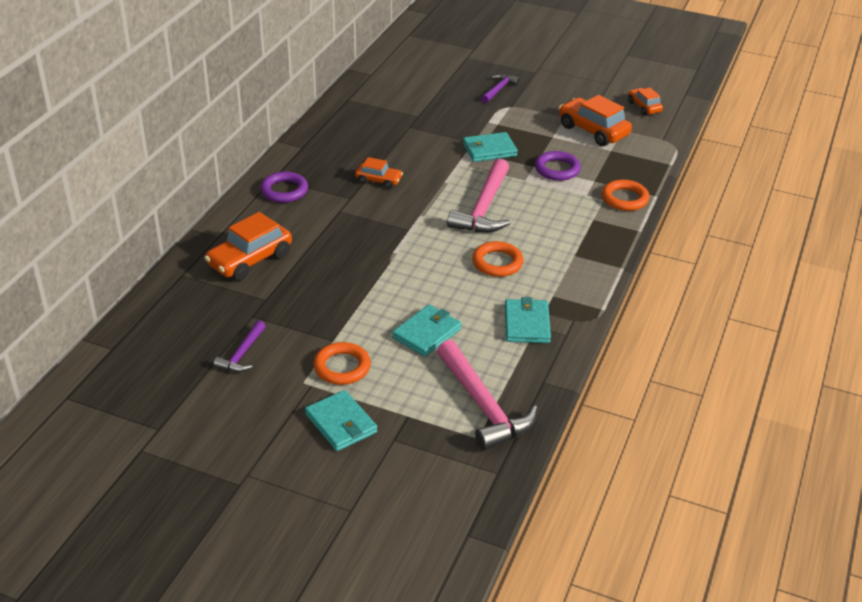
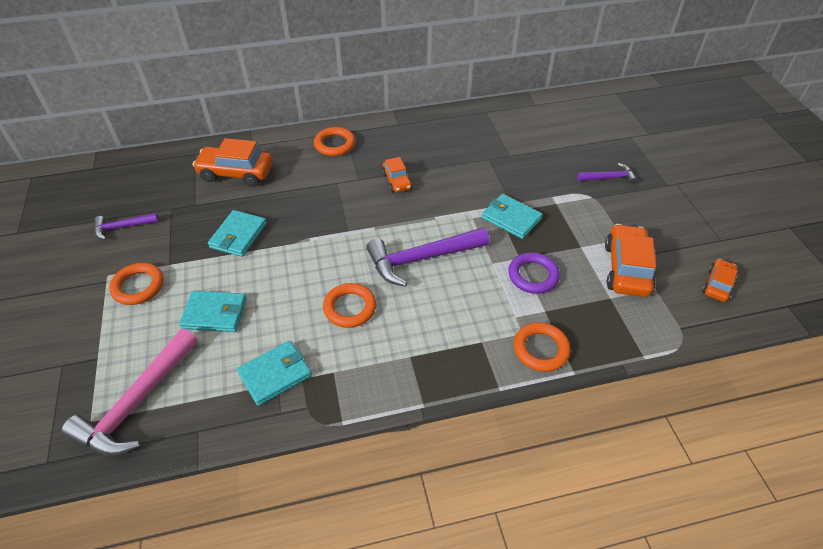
camera: 55 degrees right, 10 degrees up
purple ring [260,172,308,203] -> orange ring [314,127,356,156]
turquoise wallet [305,390,377,451] -> turquoise wallet moved to [208,210,267,257]
pink hammer [447,159,511,233] -> purple hammer [366,228,489,287]

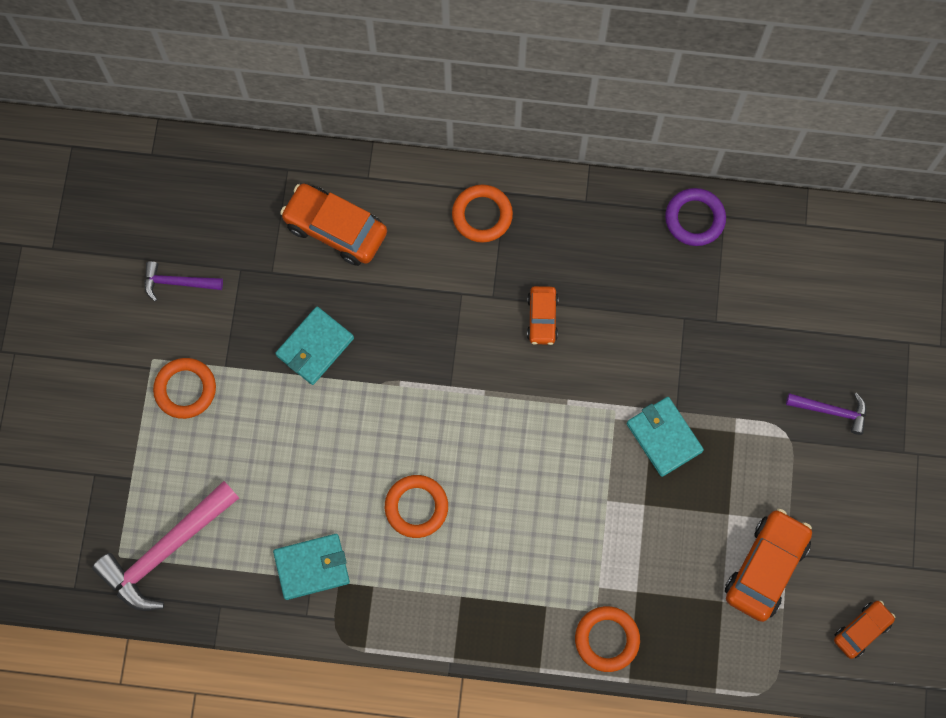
camera: 20 degrees right, 25 degrees up
turquoise wallet [179,291,247,332] -> none
purple hammer [366,228,489,287] -> none
purple ring [508,252,560,294] -> purple ring moved to [665,188,726,246]

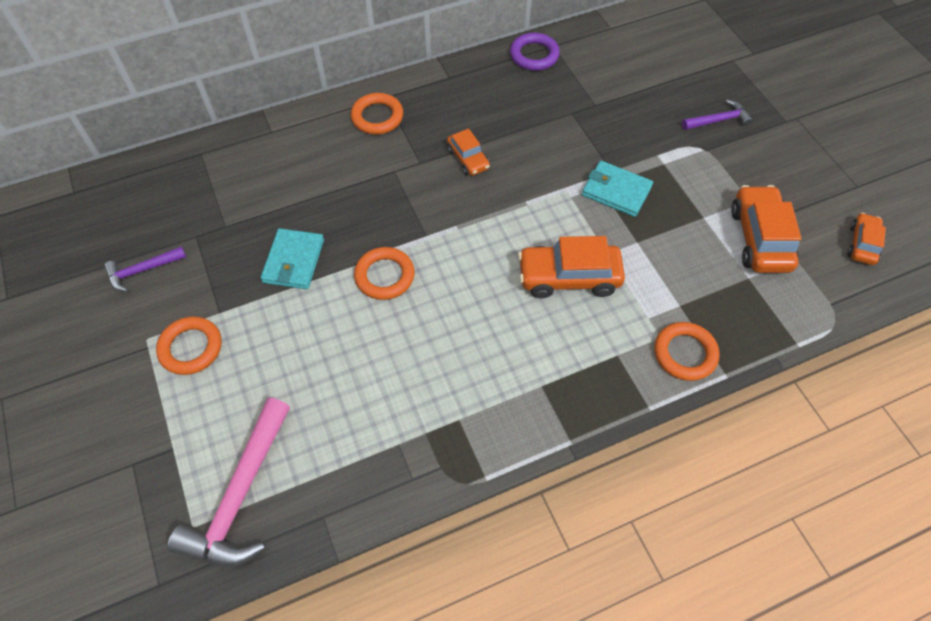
camera: 30 degrees left, 15 degrees down
turquoise wallet [273,534,350,600] -> none
orange car [280,183,387,266] -> orange car moved to [518,236,625,298]
orange ring [385,475,448,538] -> orange ring moved to [354,247,415,300]

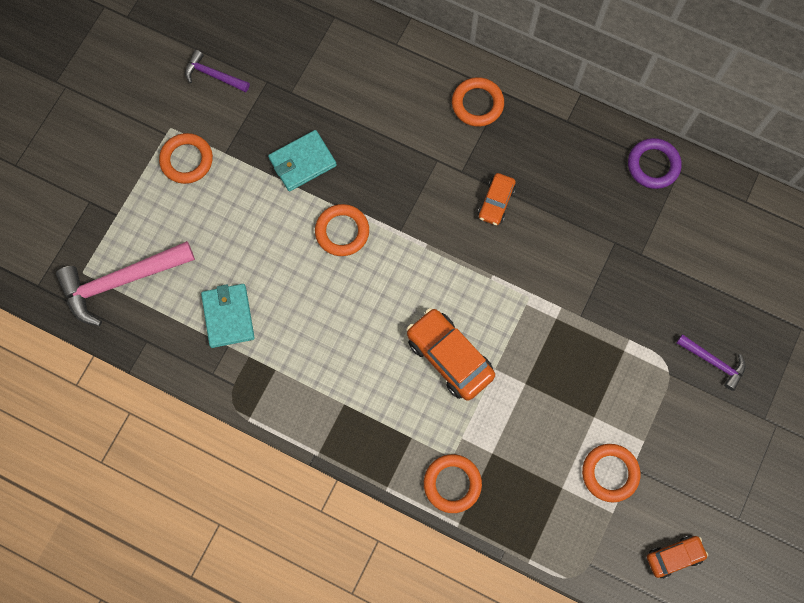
camera: 50 degrees right, 15 degrees up
turquoise wallet [582,161,653,217] -> turquoise wallet moved to [201,284,255,348]
orange car [731,185,802,273] -> orange ring [582,444,641,502]

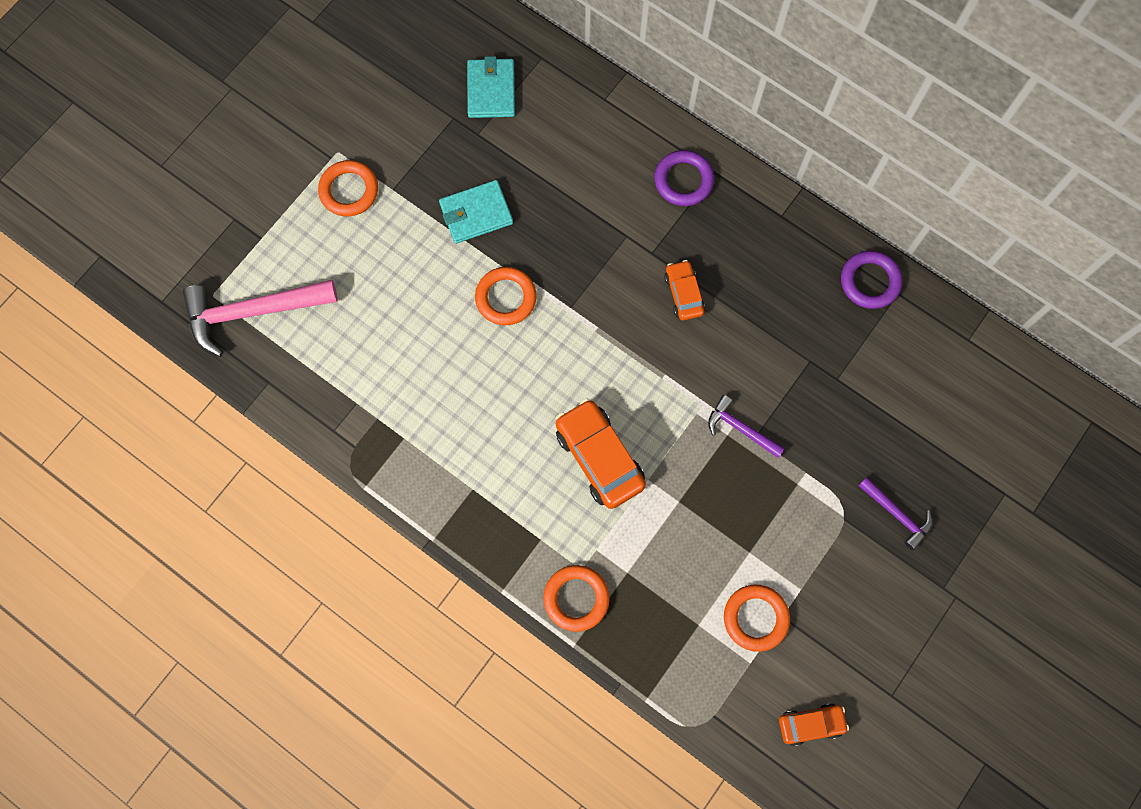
camera: 10 degrees right, 0 degrees up
purple hammer [185,50,250,92] -> purple hammer moved to [708,395,785,458]
turquoise wallet [201,284,255,348] -> turquoise wallet moved to [467,56,515,118]
orange ring [452,77,504,127] -> purple ring [654,150,714,206]
orange car [478,173,516,225] -> orange car turned 135 degrees clockwise [664,260,705,320]

